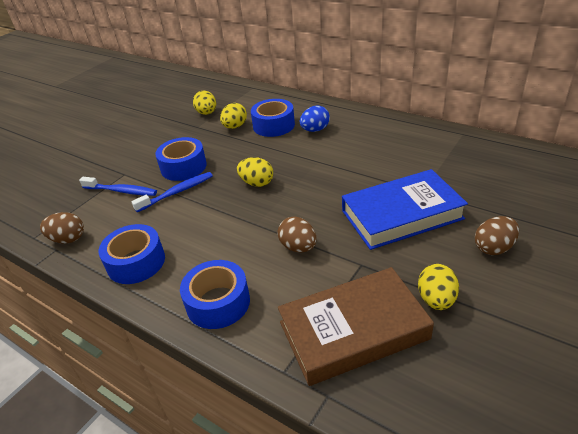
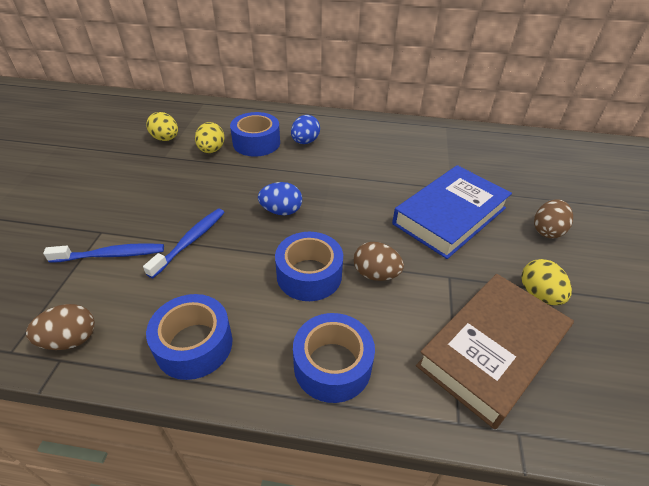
camera: 30 degrees left, 5 degrees up
blue tape [155,137,207,181] -> blue tape moved to [275,232,343,301]
yellow egg [237,157,273,187] -> blue egg [258,182,302,215]

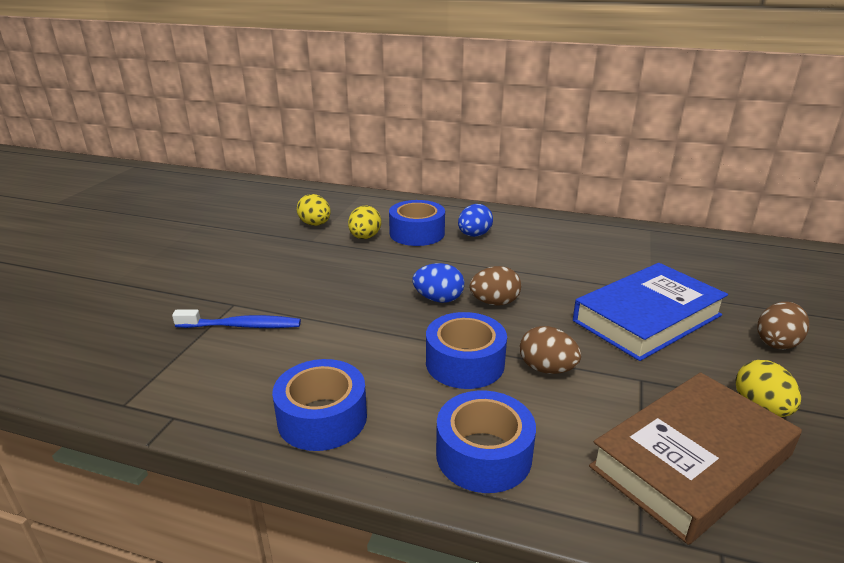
camera: 10 degrees right, 15 degrees down
brown egg [26,304,95,350] -> brown egg moved to [469,266,521,305]
blue toothbrush [143,209,225,278] -> none

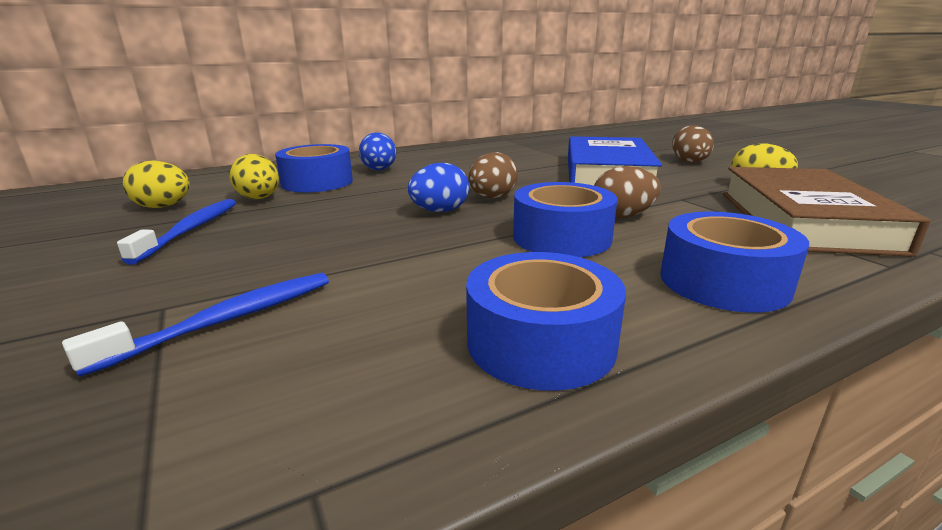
camera: 45 degrees left, 5 degrees down
none -> blue toothbrush [117,199,236,265]

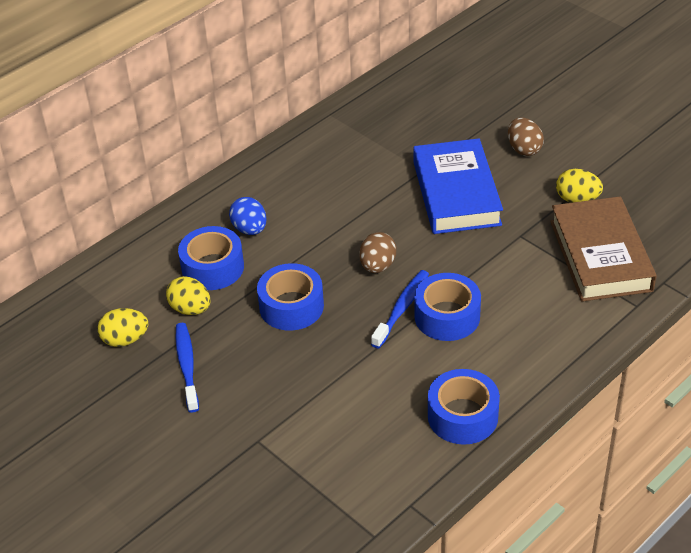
camera: 15 degrees left, 20 degrees up
blue toothbrush [62,273,329,377] -> blue toothbrush moved to [371,270,429,348]
blue egg [408,163,469,212] -> none
brown egg [594,166,661,218] -> none
blue tape [660,211,809,313] -> blue tape moved to [257,263,324,331]

